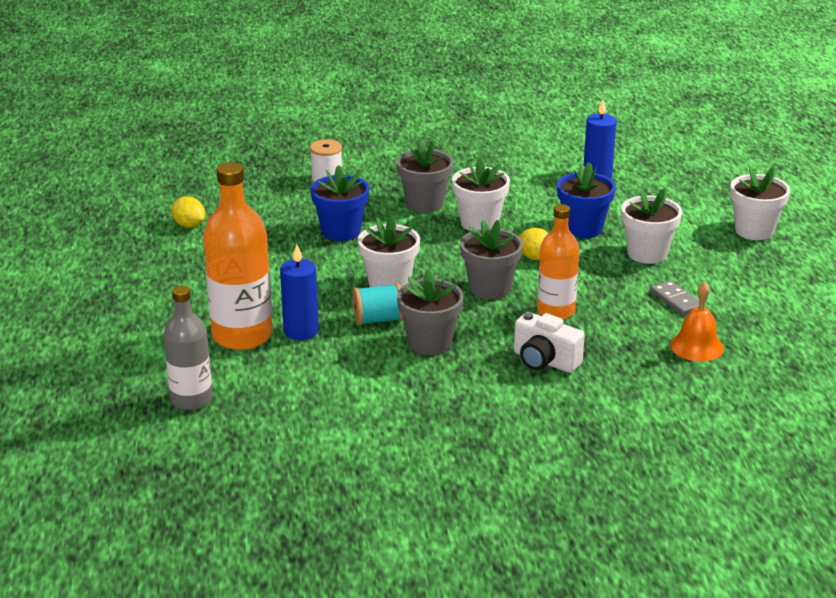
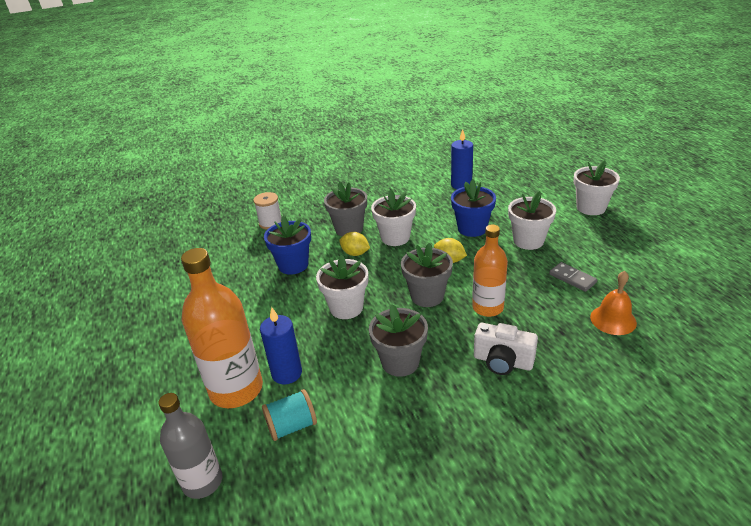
camera: 10 degrees left, 5 degrees up
yellow lemon [171,196,205,228] -> yellow lemon moved to [339,232,370,256]
turquoise spool [352,283,403,325] -> turquoise spool moved to [262,389,317,441]

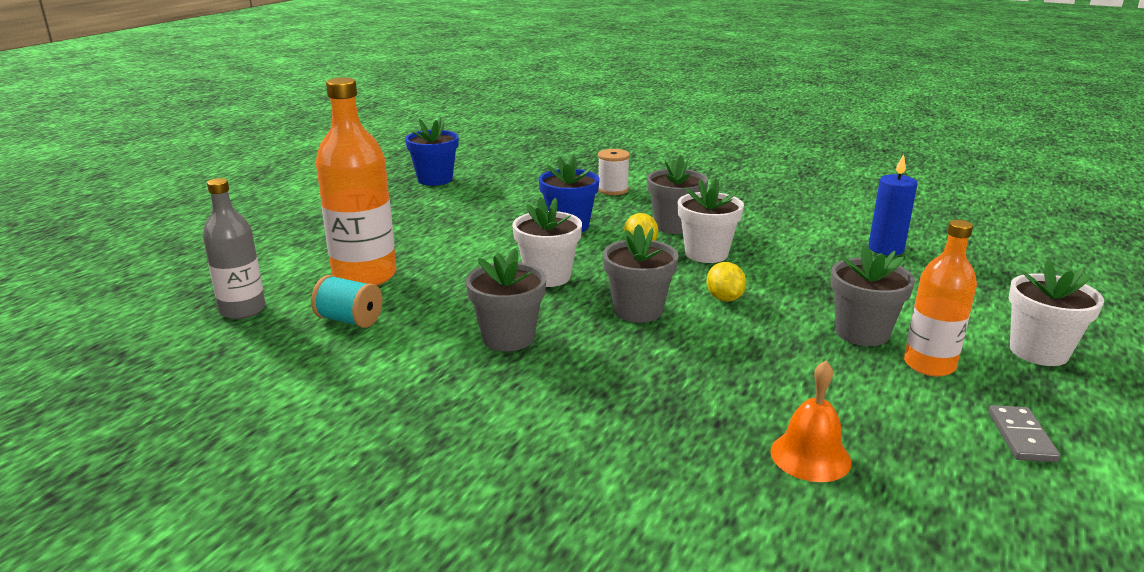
camera: 45 degrees right, 10 degrees down
blue candle [260,307,302,385] -> none
blue flower pot [451,179,496,237] -> blue flower pot moved to [405,118,459,186]
orange bottle [472,224,508,317] -> orange bottle moved to [904,220,977,377]
white camera [474,323,538,375] -> none
white flower pot [508,191,556,250] -> grey flower pot [831,243,915,346]
grey domino [549,262,597,292] -> grey domino moved to [989,405,1060,462]

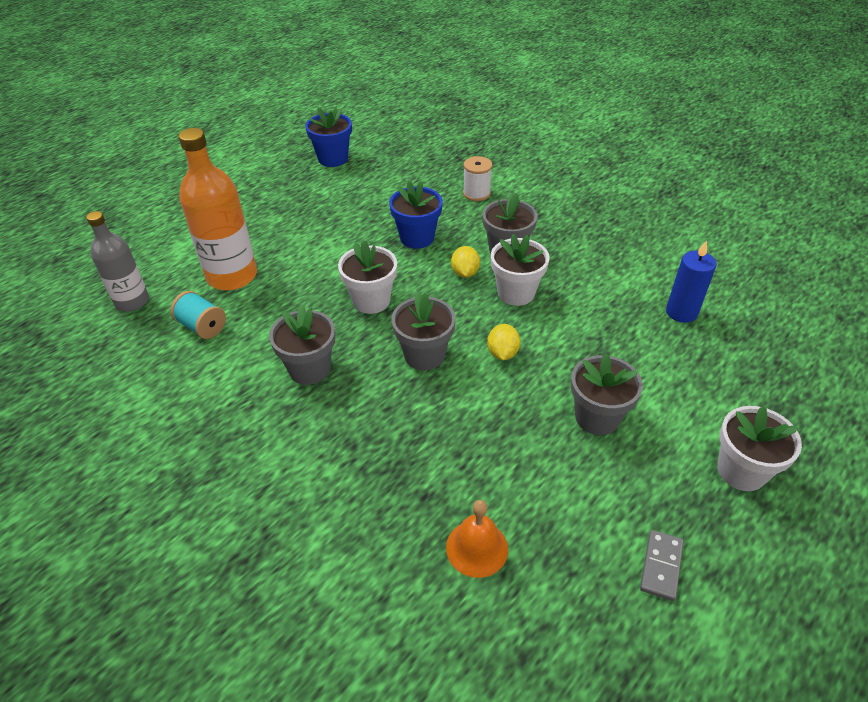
camera: 15 degrees right, 20 degrees up
orange bottle [904,220,977,377] -> none

